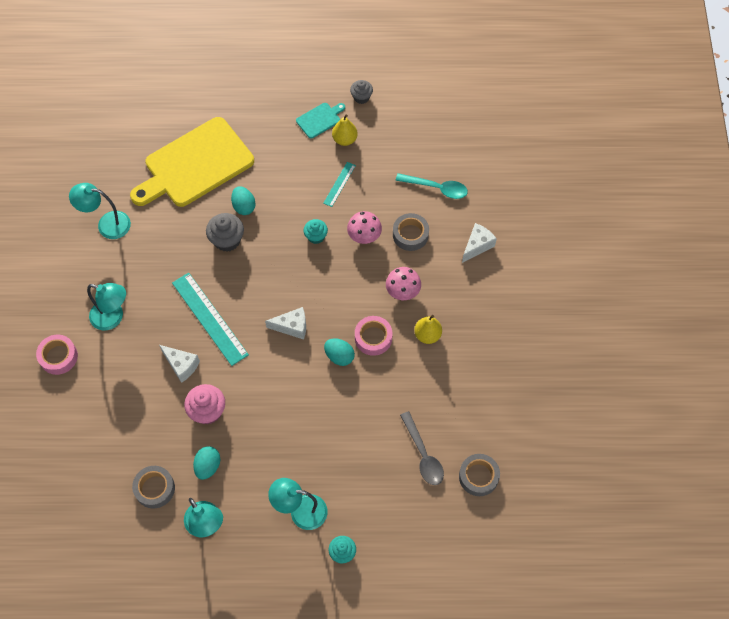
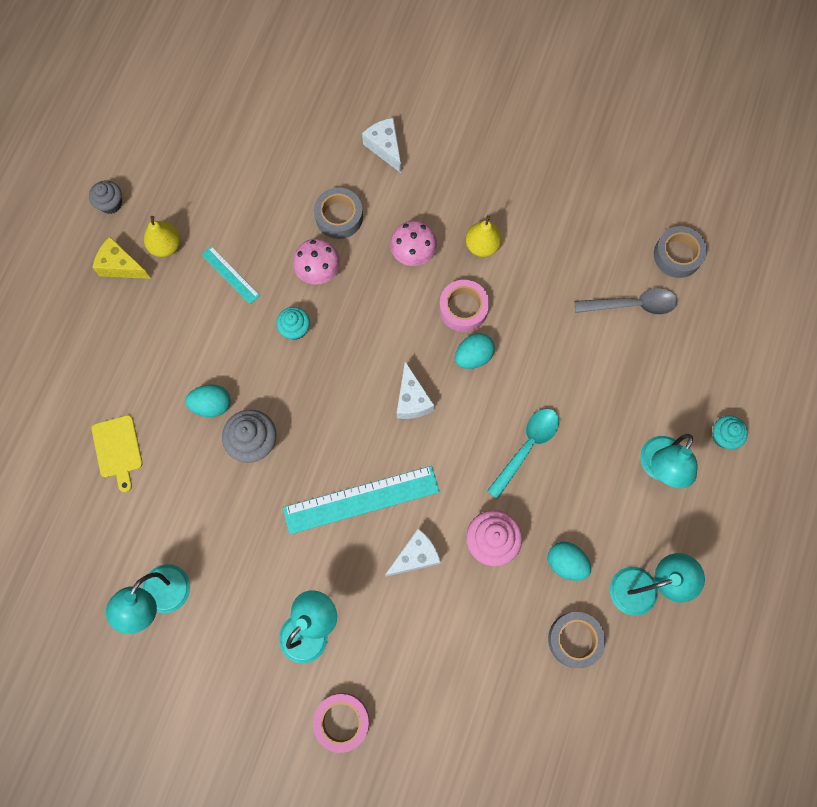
camera: 70 degrees left, 10 degrees up
yellow cutting board [130,117,254,207] -> yellow cutting board [92,415,143,492], size x0.42
white cheese [265,307,306,340] -> white cheese turned 150 degrees clockwise [397,361,435,419]
turquoise cutting board [296,103,345,139] -> yellow cheese [92,237,151,279]
turquoise spoon [395,173,468,199] -> turquoise spoon moved to [487,409,559,499]

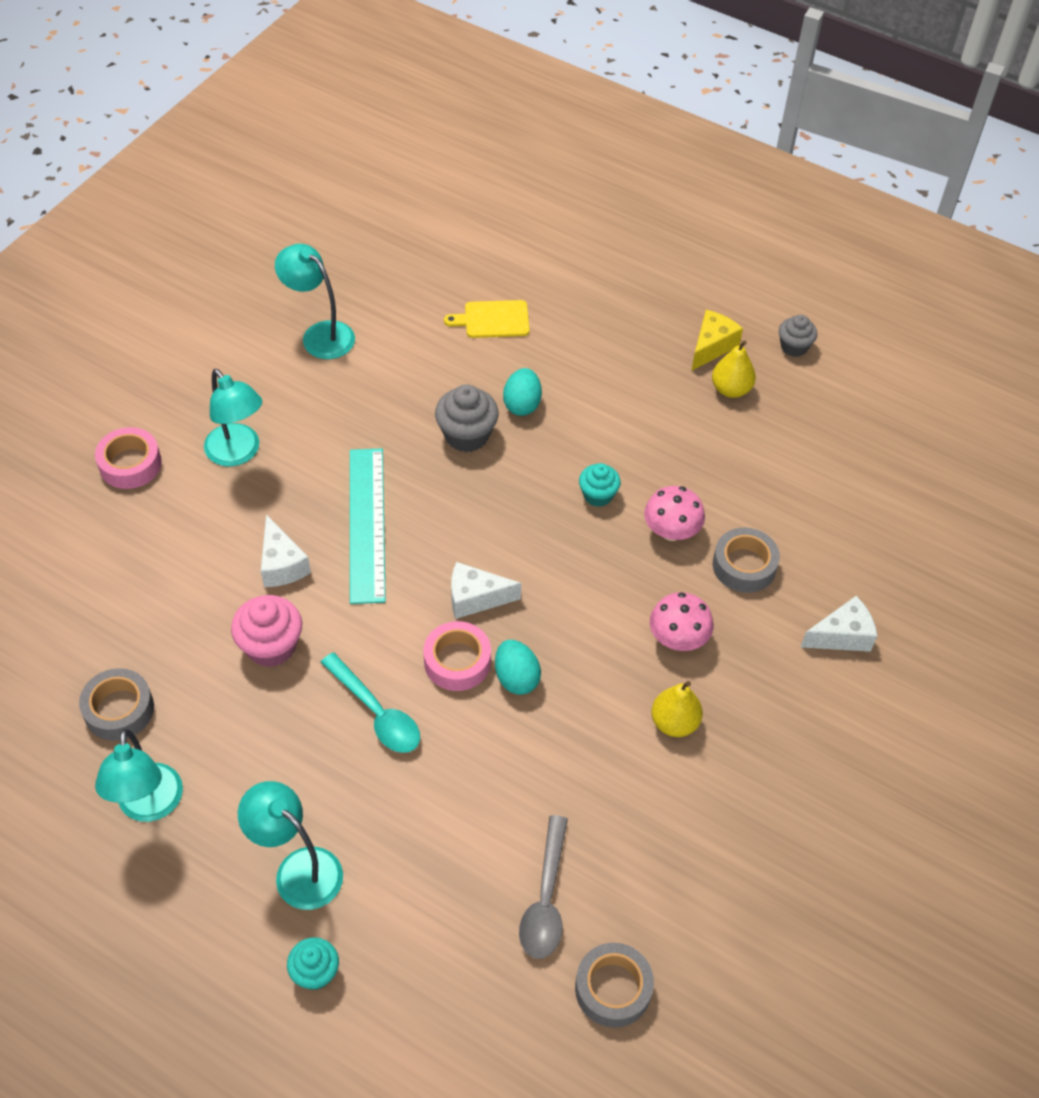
camera: 100 degrees right, 20 degrees down
turquoise ruler [201,246,260,304] -> none
pink tape [439,280,489,332] -> pink tape moved to [423,621,491,691]
turquoise egg [548,542,591,581] -> none

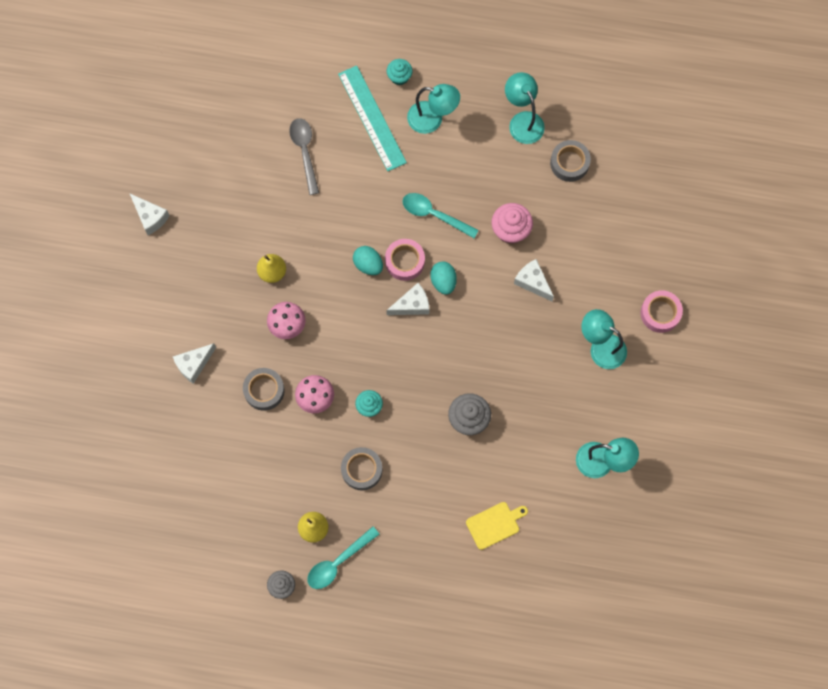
camera: 160 degrees right, 20 degrees up
turquoise ruler [350,448,386,604] -> turquoise ruler moved to [338,65,407,171]
turquoise egg [503,368,542,416] -> turquoise egg moved to [430,262,457,295]
grey tape [575,943,654,1028] -> grey tape moved to [341,447,382,490]
yellow cheese [691,310,743,371] -> turquoise spoon [307,527,380,589]
none -> white cheese [129,193,170,235]

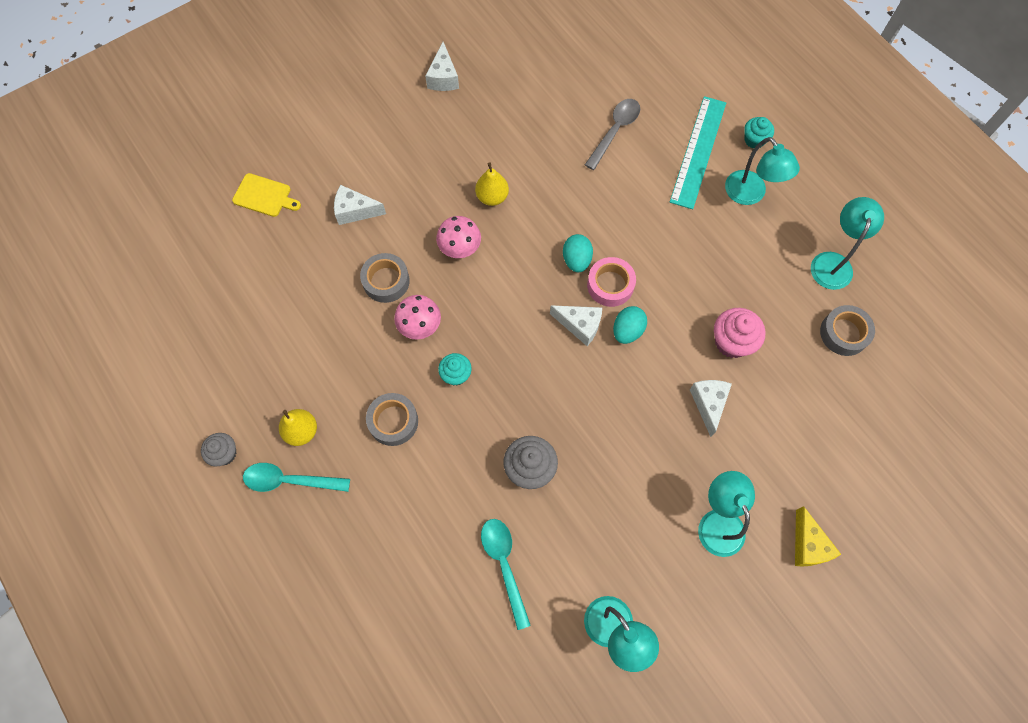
camera: 45 degrees right, 5 degrees down
turquoise spoon [403,193,479,238] -> turquoise spoon moved to [481,519,531,630]
yellow cutting board [466,502,528,550] -> yellow cutting board moved to [232,173,301,217]
pink tape [641,290,683,333] -> yellow cheese [795,506,841,566]

